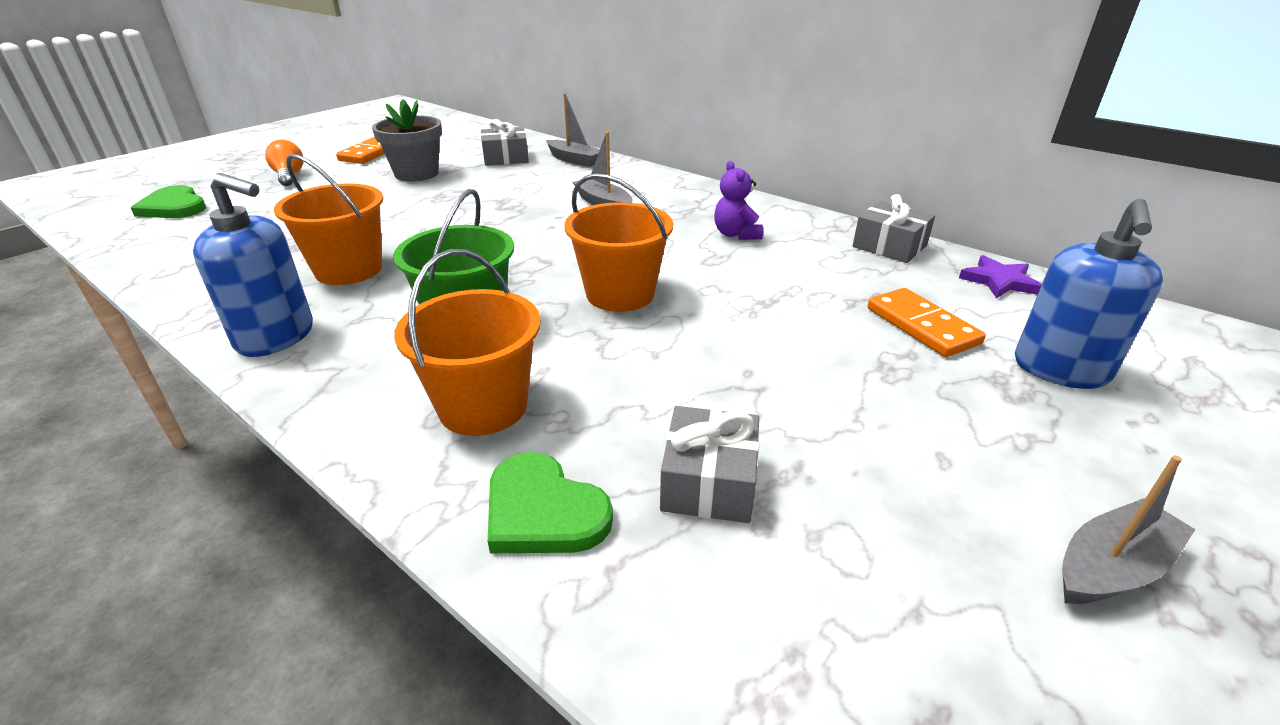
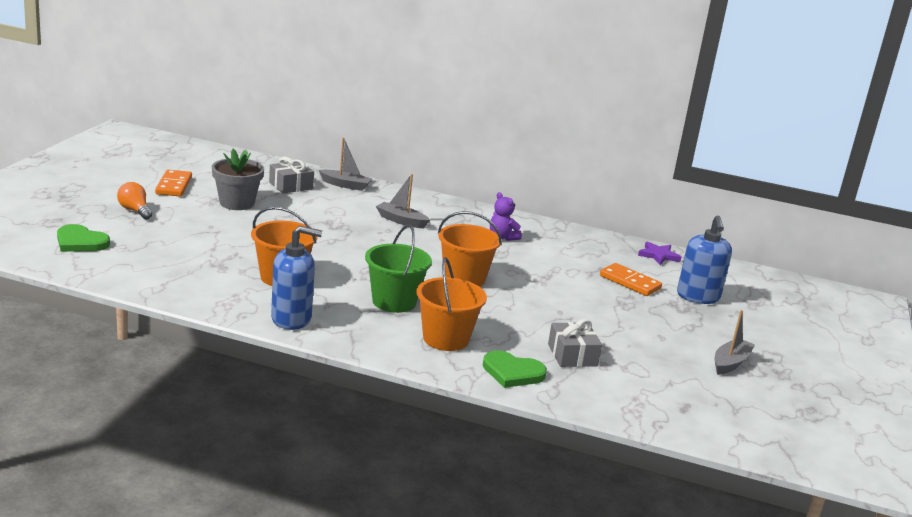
camera: 25 degrees left, 10 degrees down
grey gift [853,194,935,263] -> none

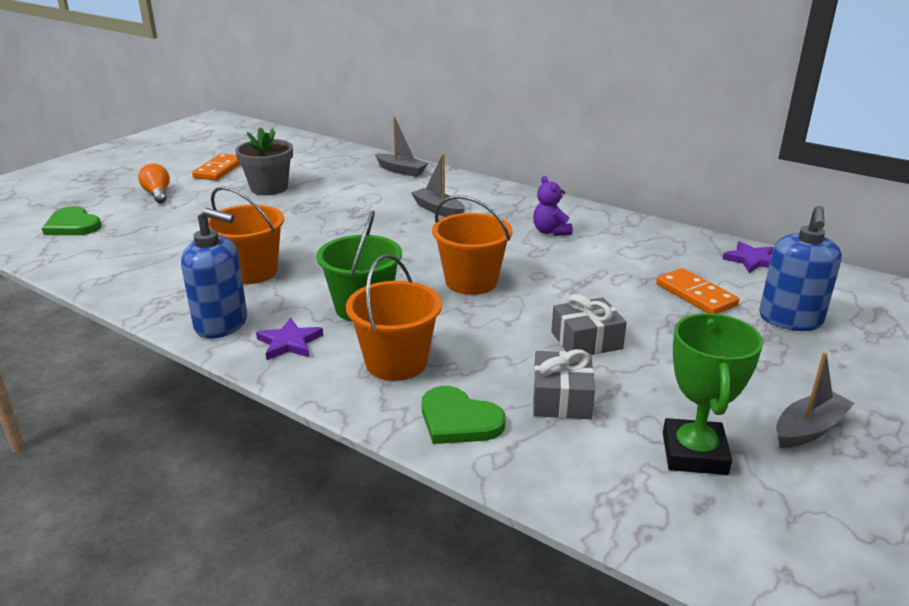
camera: 20 degrees right, 5 degrees up
grey gift [269,157,314,194] -> grey gift moved to [551,294,627,355]
none -> purple star [256,318,323,360]
none -> green trophy [663,313,763,475]

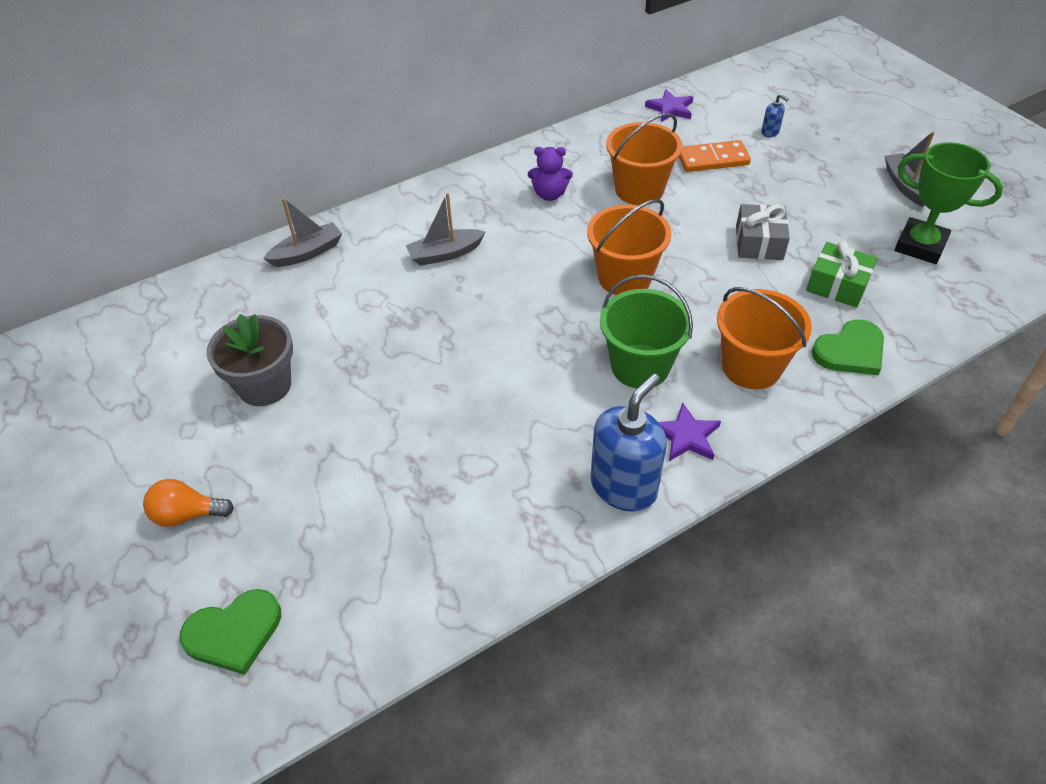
camera: 65 degrees left, 20 degrees up
orange domino [192,154,241,180] -> none
orange bucket [207,186,284,284] -> orange bucket moved to [606,113,682,205]
grey gift [533,349,595,419] -> green gift [806,241,878,308]
blue soap dispenser [759,206,842,331] -> blue soap dispenser [761,94,789,137], size x0.43

